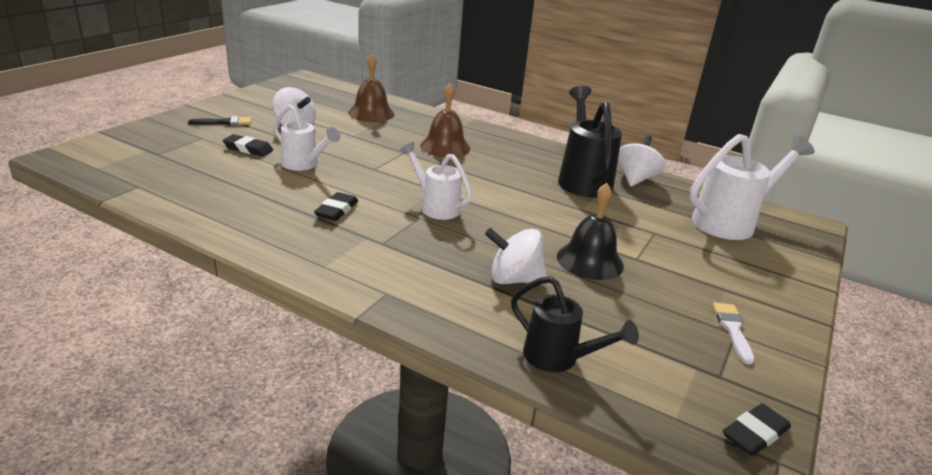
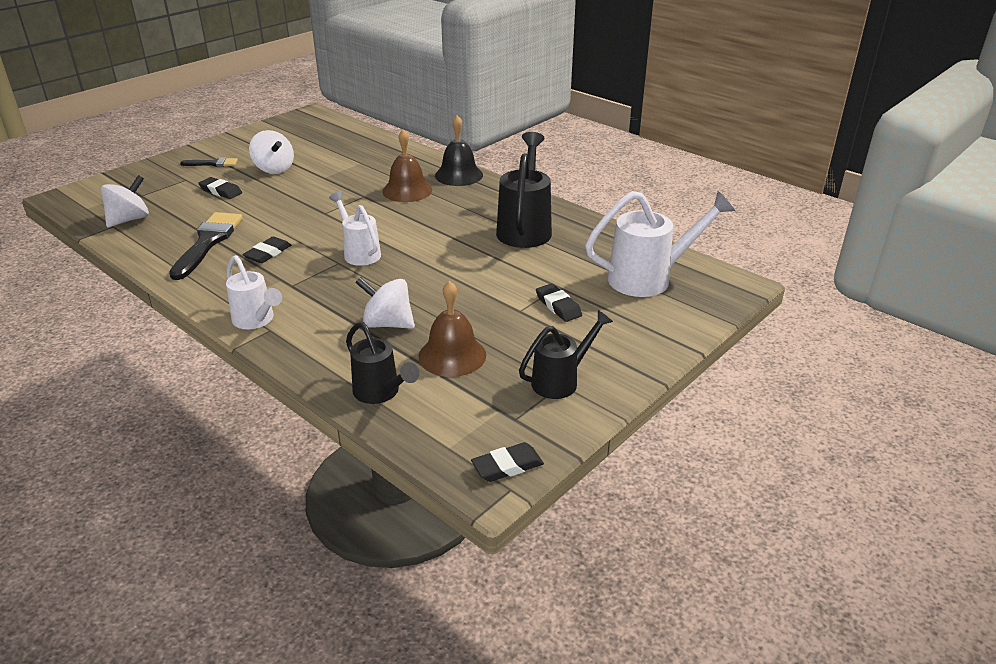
camera: 15 degrees right, 5 degrees up
white watering can [274,105,340,171] -> white watering can moved to [226,255,282,329]
brown bell [348,54,395,122] -> brown bell moved to [418,281,486,377]
black bell [557,183,624,280] -> black bell moved to [435,115,483,186]
white spinning top [618,135,665,186] -> white spinning top moved to [101,175,149,228]
white brush [713,303,754,365] -> black watering can [519,310,613,399]
none -> black brush [169,212,243,280]
none -> black eraser [536,283,582,322]

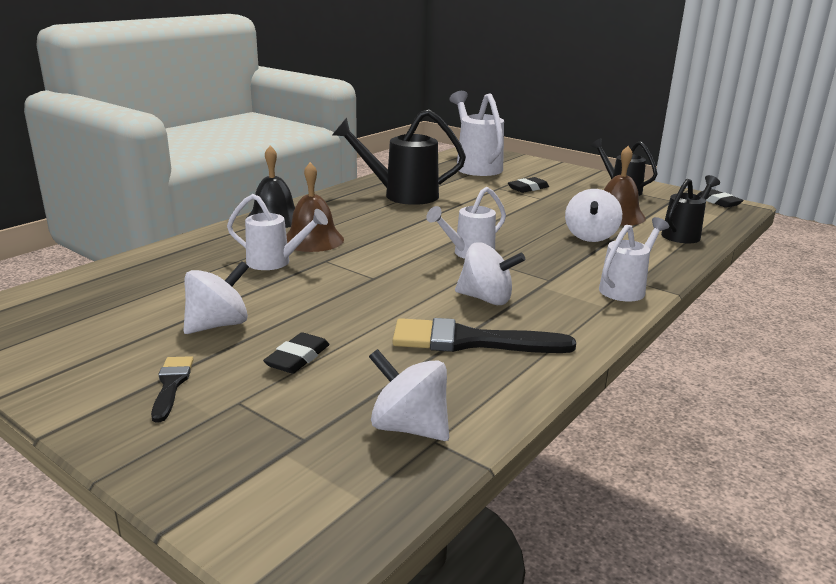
camera: 95 degrees left, 10 degrees down
black eraser [243,237,291,263] -> white spinning top [455,242,525,305]
none -> white watering can [227,194,328,270]

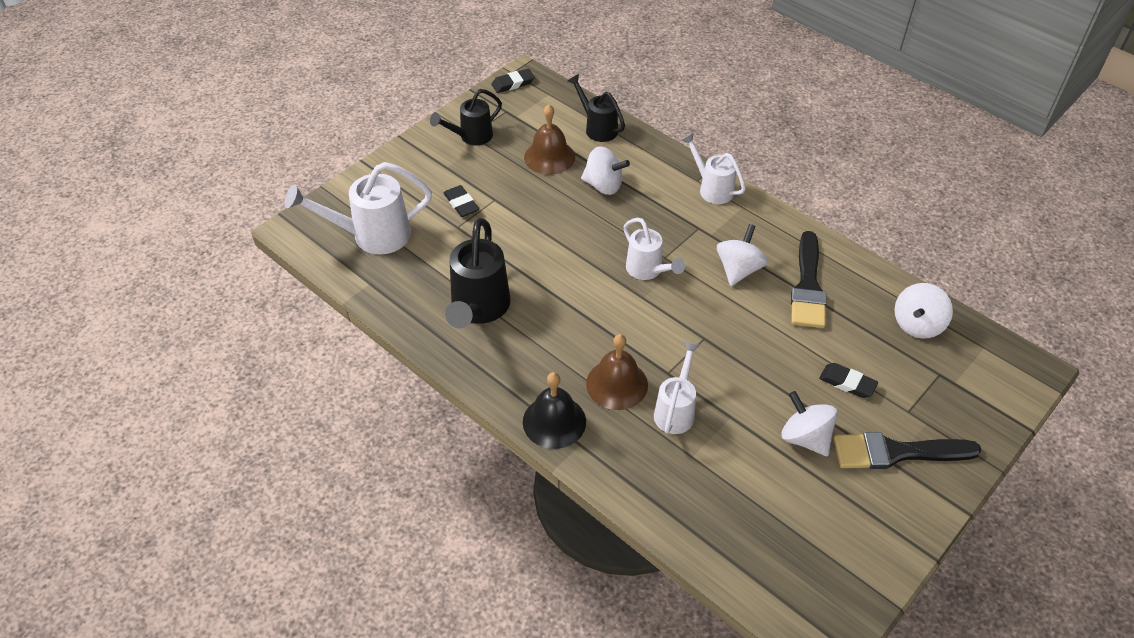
camera: 85 degrees left, 25 degrees up
black brush [151,356,194,423] -> black brush [834,432,982,469], size x1.87

